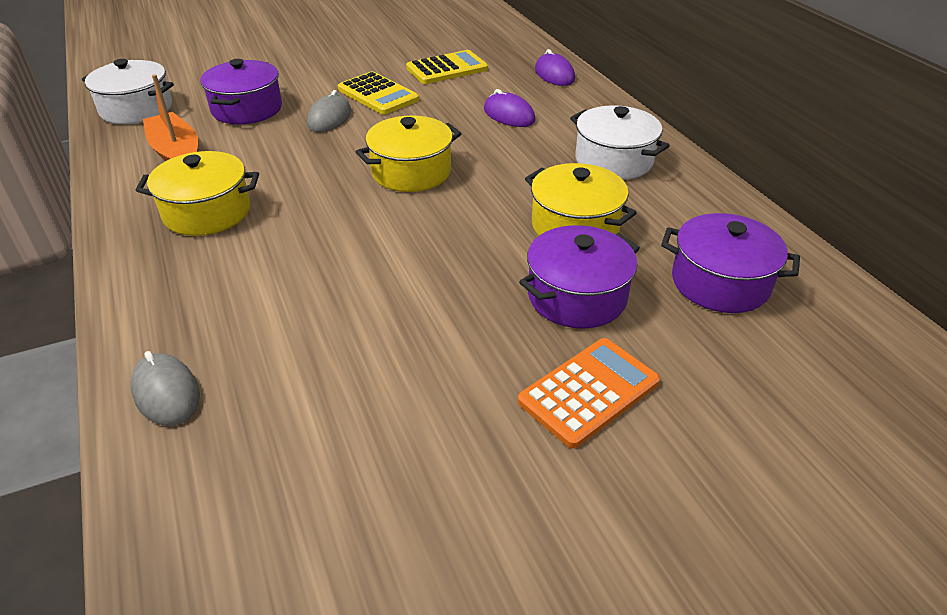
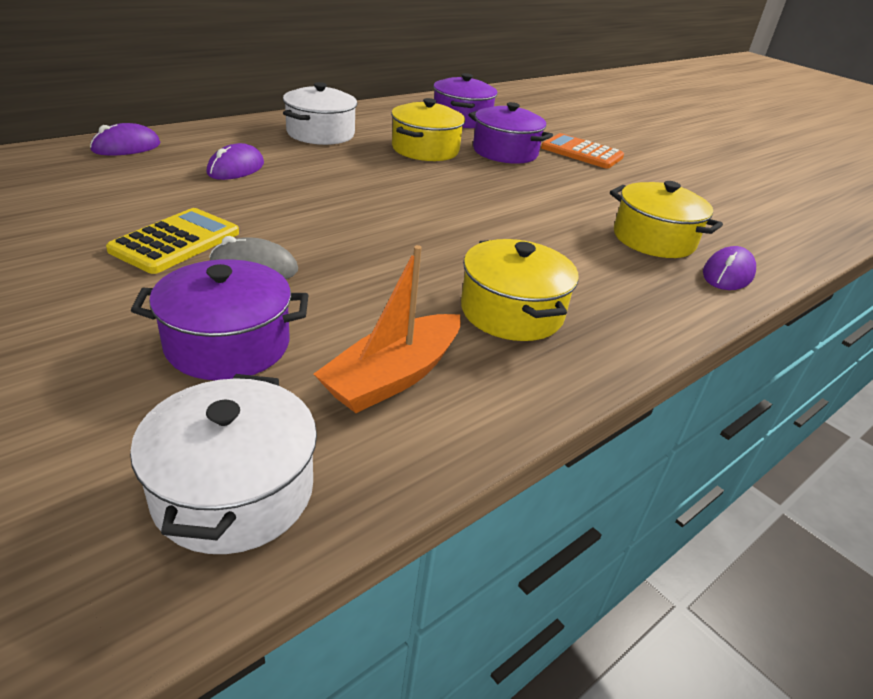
camera: 110 degrees left, 5 degrees down
grey mouse [131,351,200,426] -> purple mouse [703,246,756,290]
yellow pot [356,115,462,192] -> yellow pot moved to [610,181,723,258]
yellow calculator [406,50,488,84] -> none

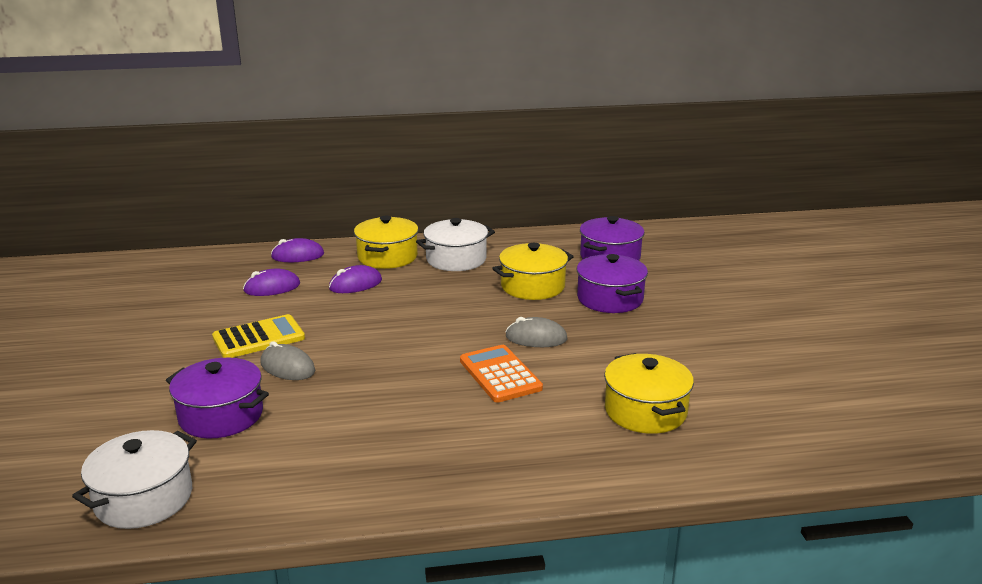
camera: 35 degrees right, 10 degrees down
orange boat [314,245,461,413] -> none
yellow pot [461,239,579,341] -> yellow pot moved to [354,216,418,269]
orange calculator [541,133,624,169] -> orange calculator moved to [460,345,543,402]
purple mouse [703,246,756,290] -> purple mouse moved to [243,269,300,296]
none -> grey mouse [506,317,568,347]

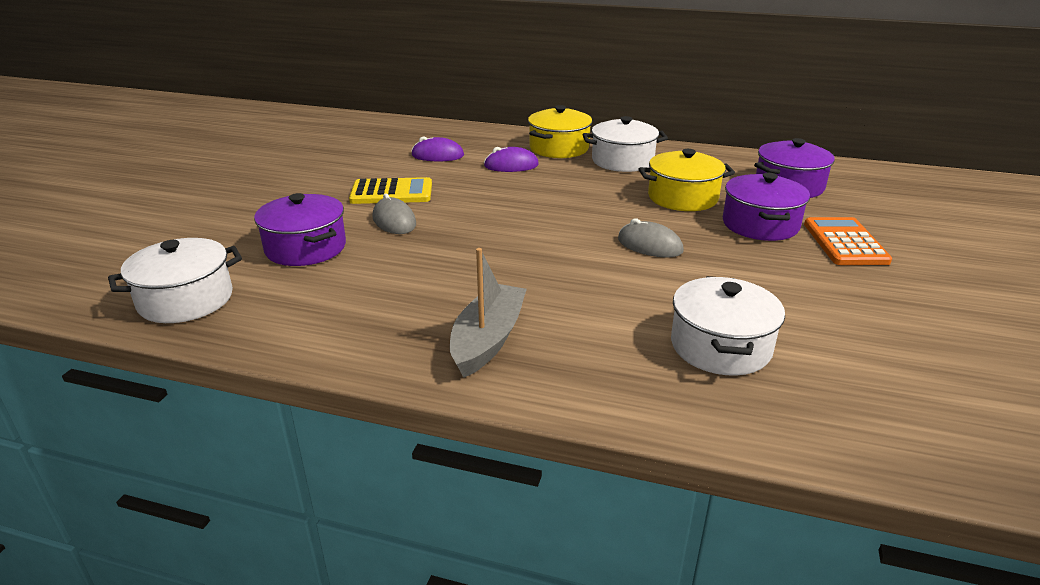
camera: 25 degrees right, 5 degrees up
purple mouse [271,238,324,262] -> none
orange calculator [460,345,543,402] -> orange calculator moved to [804,217,892,265]
yellow pot [604,353,694,434] -> white pot [671,276,785,376]
none -> grey boat [450,248,527,378]

